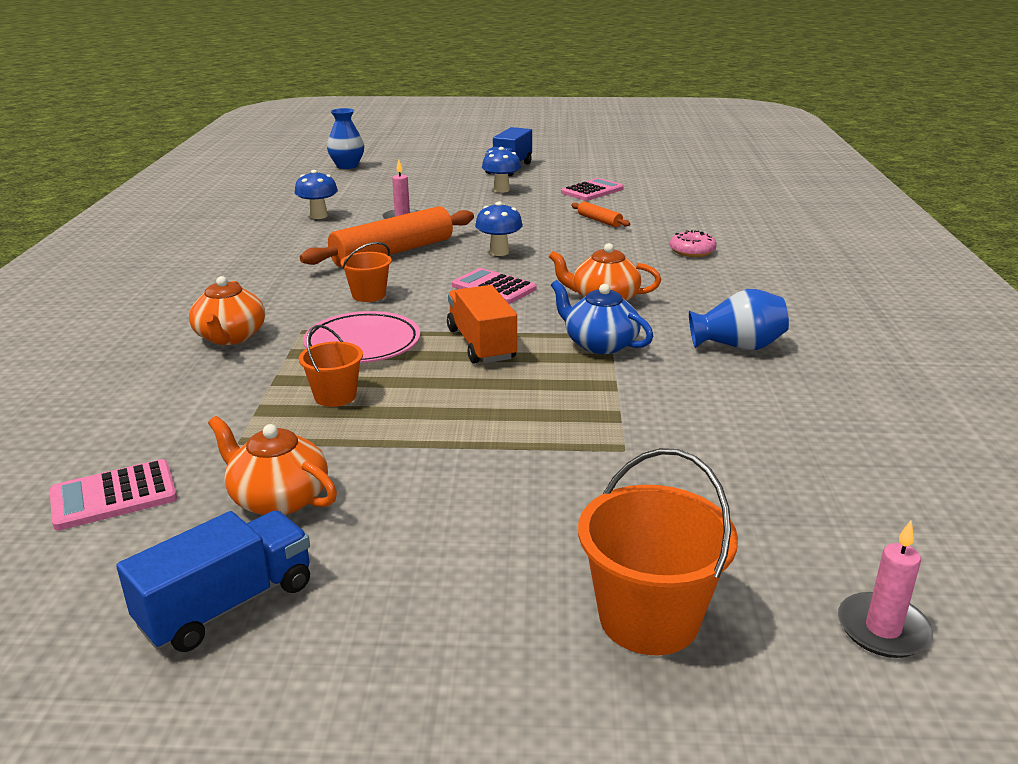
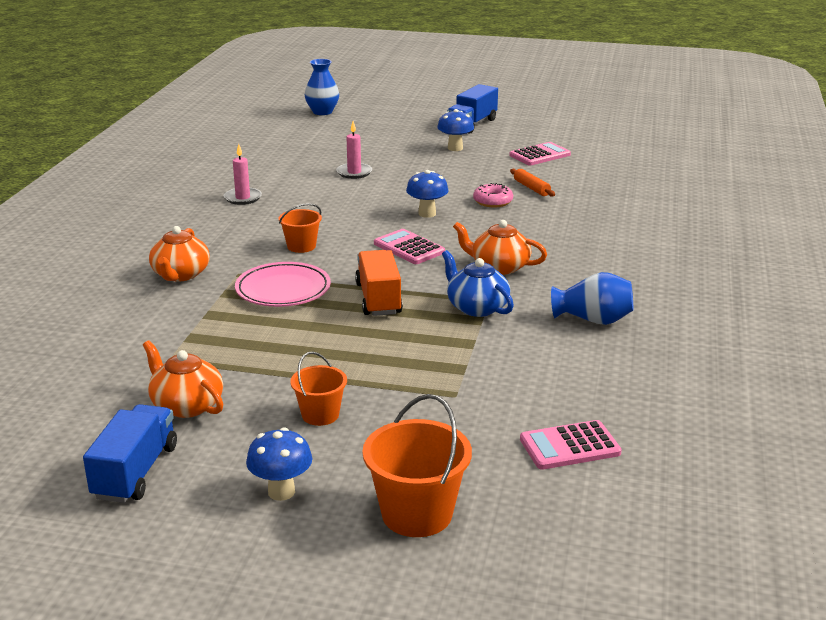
camera: 10 degrees right, 0 degrees up
pink calculator [50,459,177,531] -> pink calculator moved to [520,420,622,470]
blue truck [116,510,310,652] -> blue truck turned 45 degrees counterclockwise [83,404,177,503]
blue mushroom [295,170,338,219] -> blue mushroom moved to [246,427,312,501]
orange bucket [299,325,363,407] -> orange bucket moved to [290,351,347,426]
orange rolling pin [300,206,474,267] -> none
pink donut [670,230,717,257] -> pink donut moved to [473,183,513,208]
pink candle [838,520,933,658] -> pink candle moved to [224,144,262,205]

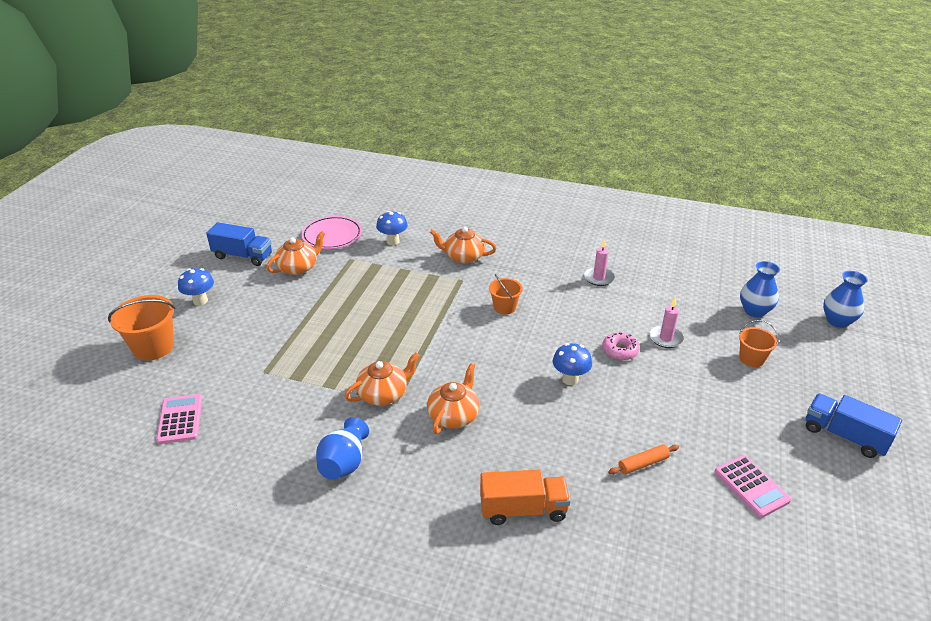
camera: 95 degrees right, 10 degrees up
pink plate [235,262,331,307] -> pink plate moved to [301,216,362,249]
orange bucket [290,351,347,426] -> orange bucket moved to [739,320,779,367]
orange truck [355,250,403,316] -> orange truck moved to [480,470,571,525]
pink calculator [374,229,445,264] -> none
blue mushroom [437,109,474,151] -> blue mushroom moved to [376,211,408,245]
blue teapot [442,250,514,317] -> orange teapot [345,353,420,406]
pink donut [473,183,513,208] -> pink donut moved to [602,332,640,360]
none -> blue vase [740,261,780,317]

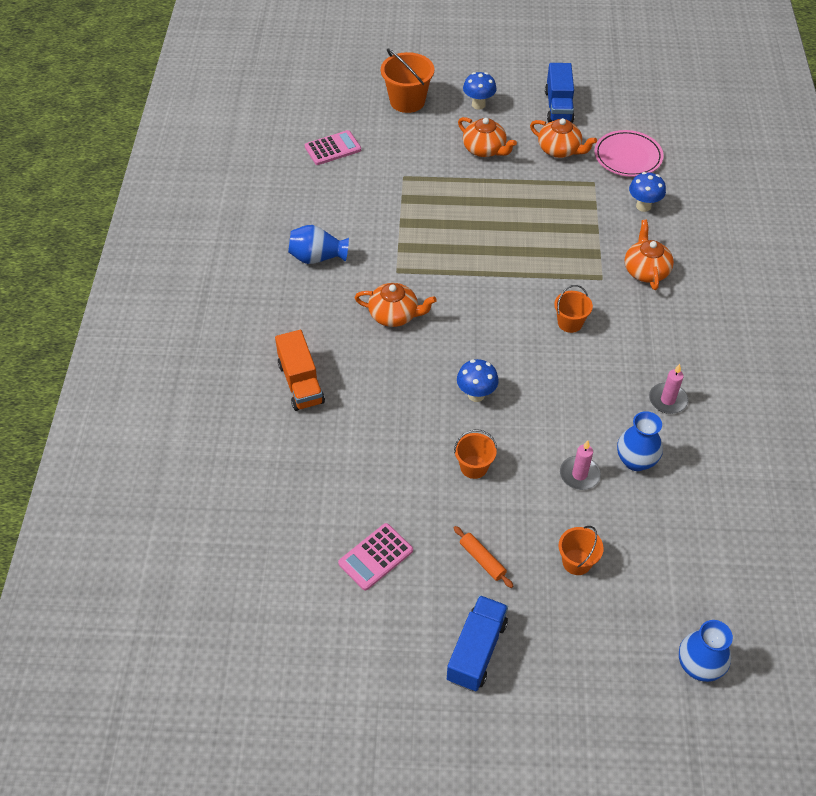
camera: 75 degrees right, 15 degrees up
orange teapot [345,353,420,406] -> orange teapot moved to [458,117,517,157]
pink donut [602,332,640,360] -> none
orange rolling pin [608,444,679,475] -> orange rolling pin moved to [454,526,513,588]
blue vase [740,261,780,317] -> blue vase moved to [617,411,663,471]
none -> orange bucket [454,430,497,479]

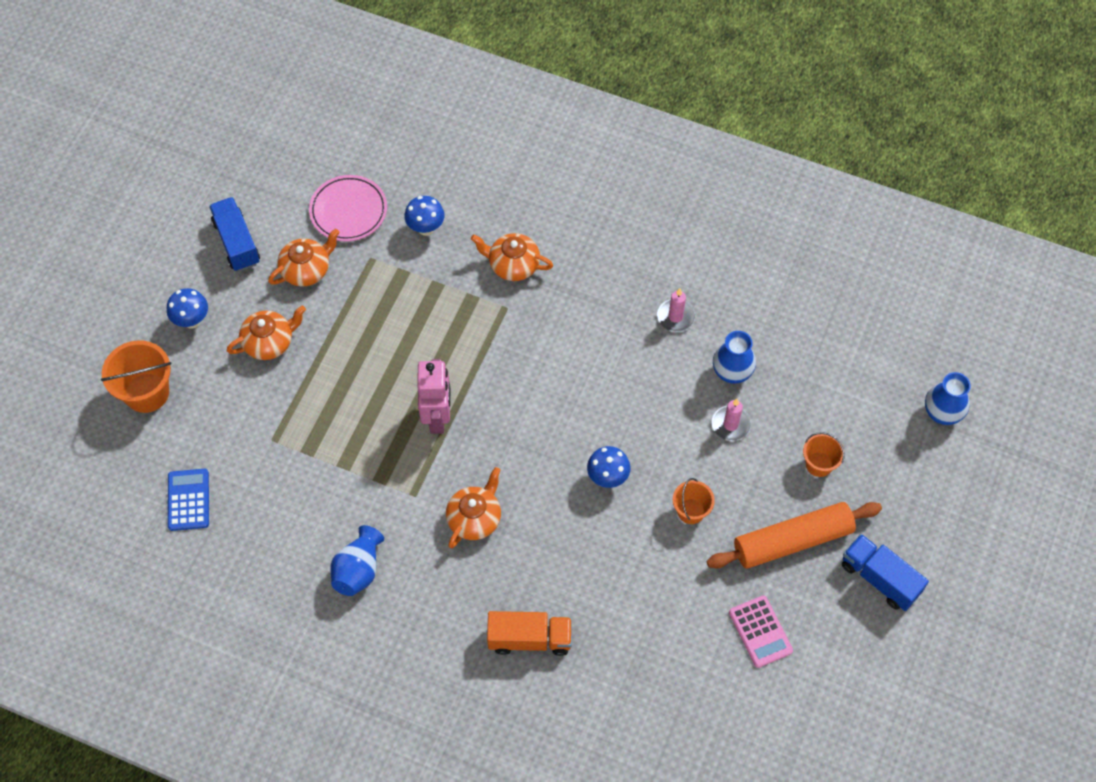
camera: 70 degrees left, 10 degrees up
pink calculator [305,130,361,165] -> blue calculator [168,469,209,531]
orange rolling pin [454,526,513,588] -> orange rolling pin [707,502,882,569], size x2.26
blue truck [545,63,574,123] -> blue truck turned 135 degrees counterclockwise [209,197,260,272]
orange bucket [554,285,593,333] -> none
none -> pink robot [417,359,450,434]

